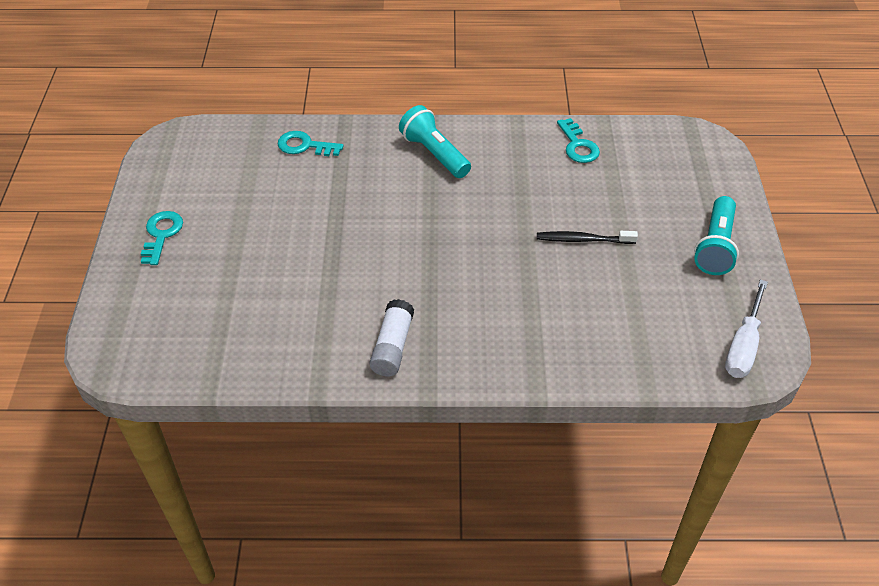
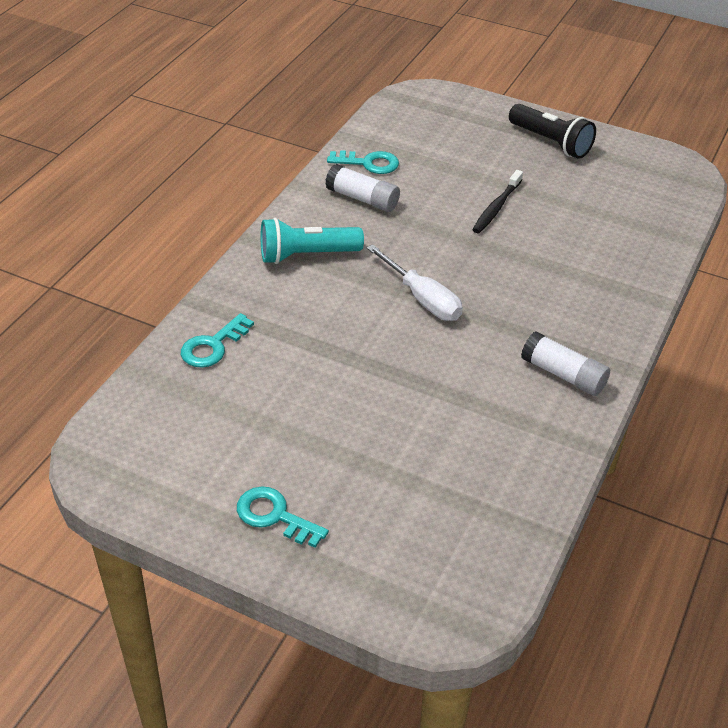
camera: 65 degrees left, 5 degrees down
turquoise flashlight [694,196,739,275] -> black flashlight [509,104,596,159]
white screwdriver [725,279,768,378] -> white screwdriver moved to [367,244,463,321]
none -> white glue stick [325,164,400,212]

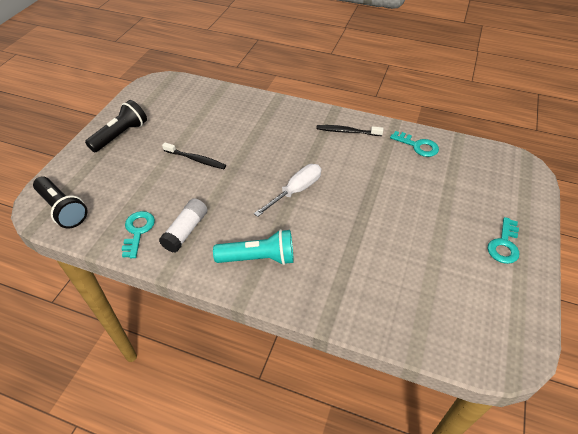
camera: 95 degrees left, 5 degrees up
turquoise key [181,313,254,368] -> turquoise key moved to [390,131,439,157]
turquoise flashlight [261,218,364,264] -> turquoise flashlight turned 75 degrees counterclockwise [213,229,294,265]
white glue stick [521,331,610,396] -> black toothbrush [316,125,383,136]
none -> black flashlight [33,177,87,229]

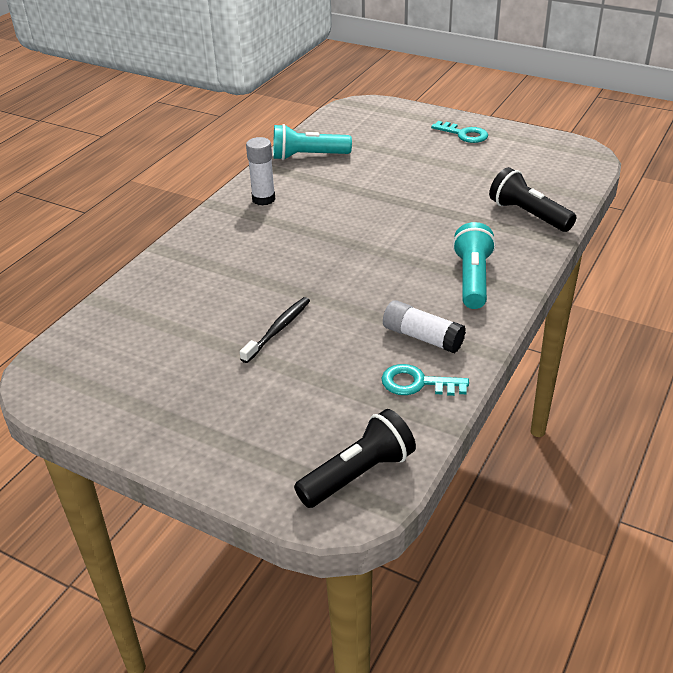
camera: 80 degrees left, 10 degrees down
black flashlight [85,100,147,152] -> black flashlight moved to [489,167,576,232]
white screwdriver [254,164,321,217] -> none
black toothbrush [316,125,383,136] -> white glue stick [246,137,275,206]
turquoise key [390,131,439,157] -> turquoise flashlight [273,124,352,160]

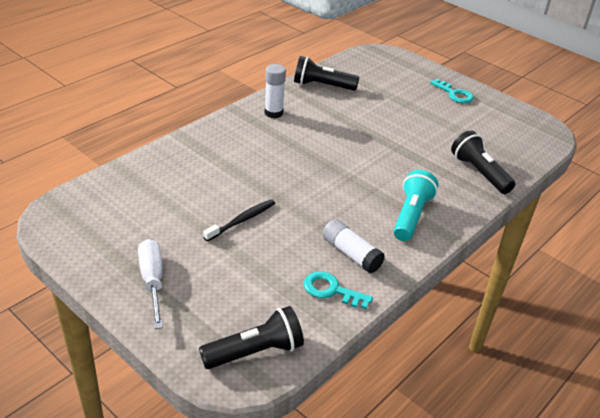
camera: 10 degrees right, 0 degrees up
turquoise flashlight [273,124,352,160] -> black flashlight [294,56,359,91]
none -> white screwdriver [138,239,163,329]

